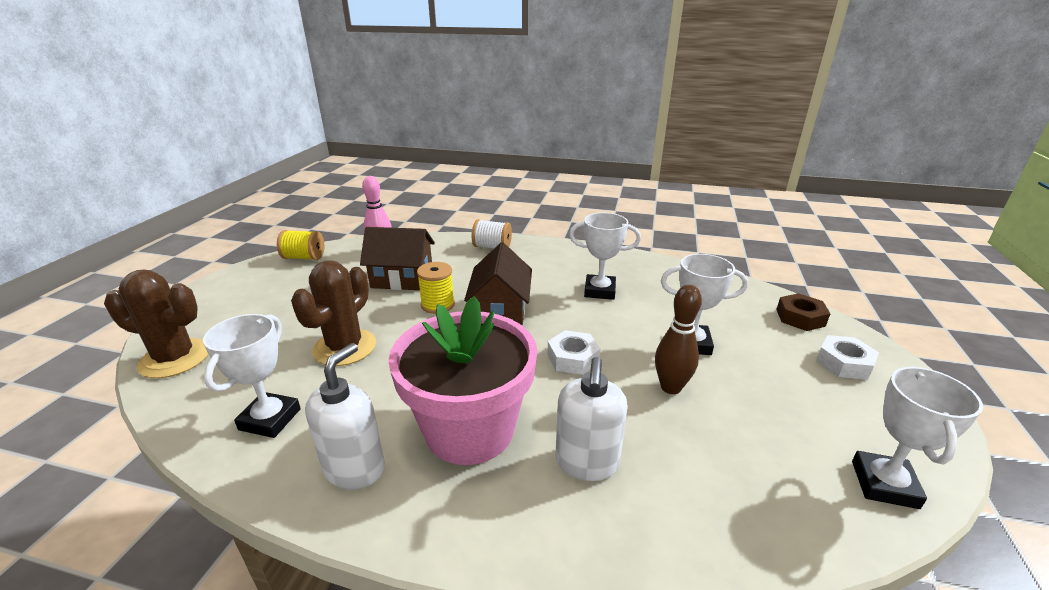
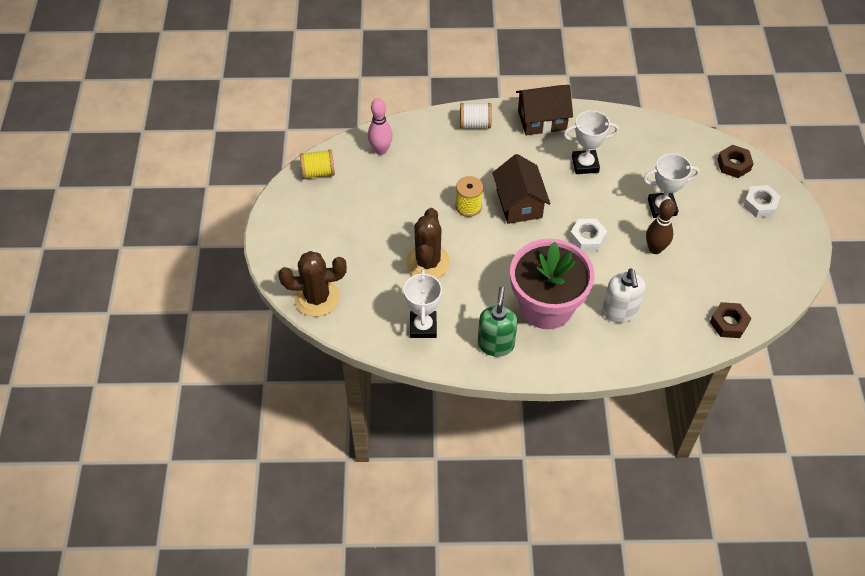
camera: 15 degrees left, 25 degrees up
white soap dispenser [305,343,385,489] -> green soap dispenser [478,286,518,357]
brown house [360,227,435,290] -> brown house moved to [516,85,573,135]
white trophy [852,366,983,509] -> none
none -> brown nut [710,302,751,338]

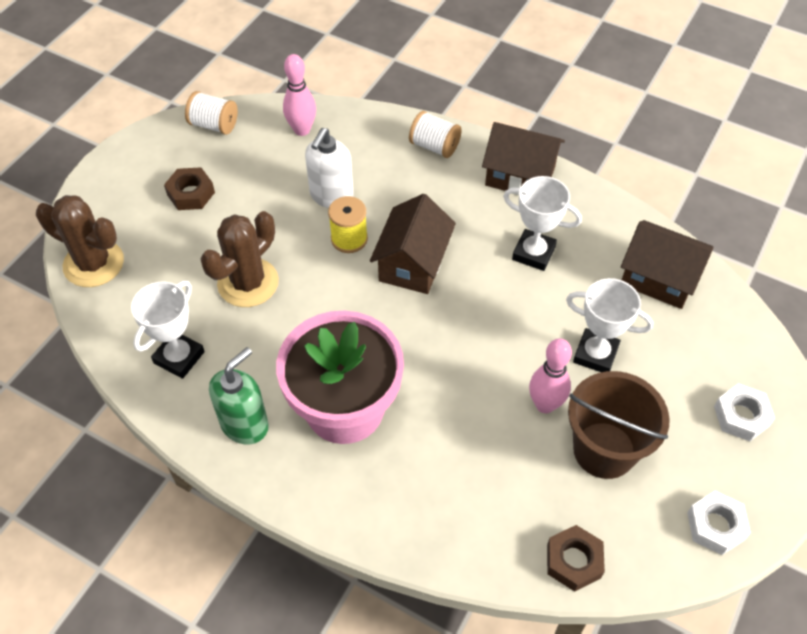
camera: 30 degrees right, 0 degrees up
yellow spool [300,149,335,179] -> white spool [185,91,238,135]
white nut [569,219,607,251] -> white nut moved to [687,491,751,555]
white soap dispenser [602,268,645,323] -> white soap dispenser moved to [305,128,354,208]
brown bowling pin [646,199,676,254] -> pink bowling pin [529,338,572,413]
brown nut [717,145,754,178] -> brown nut moved to [164,167,215,210]
none -> brown bucket [568,371,670,479]
none -> brown house [621,220,714,309]

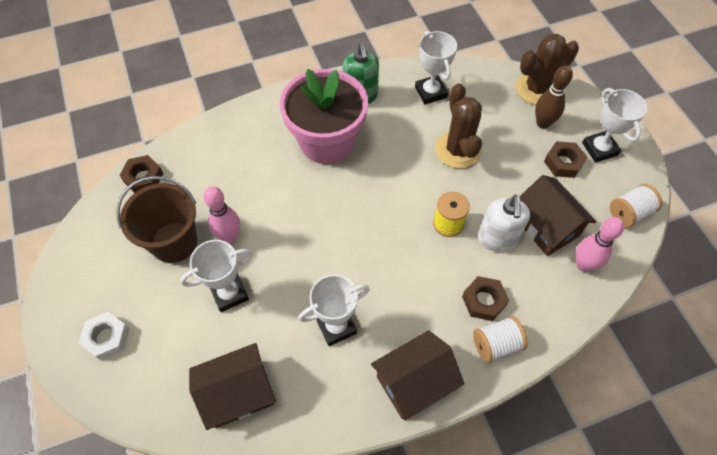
camera: 130 degrees right, 5 degrees up
white soap dispenser [305,128,354,208] -> white soap dispenser turned 150 degrees counterclockwise [478,195,530,252]
brown house [370,194,456,294] -> brown house moved to [520,175,596,256]
white nut [687,491,751,555] -> none
none -> brown nut [462,276,509,321]
none -> brown bowling pin [535,65,573,129]
none -> white trophy [582,88,647,163]

